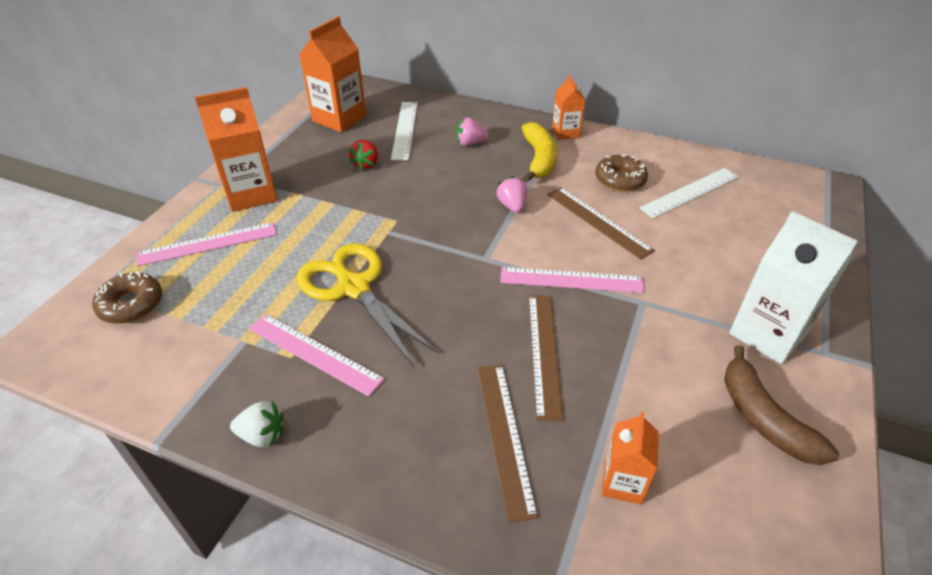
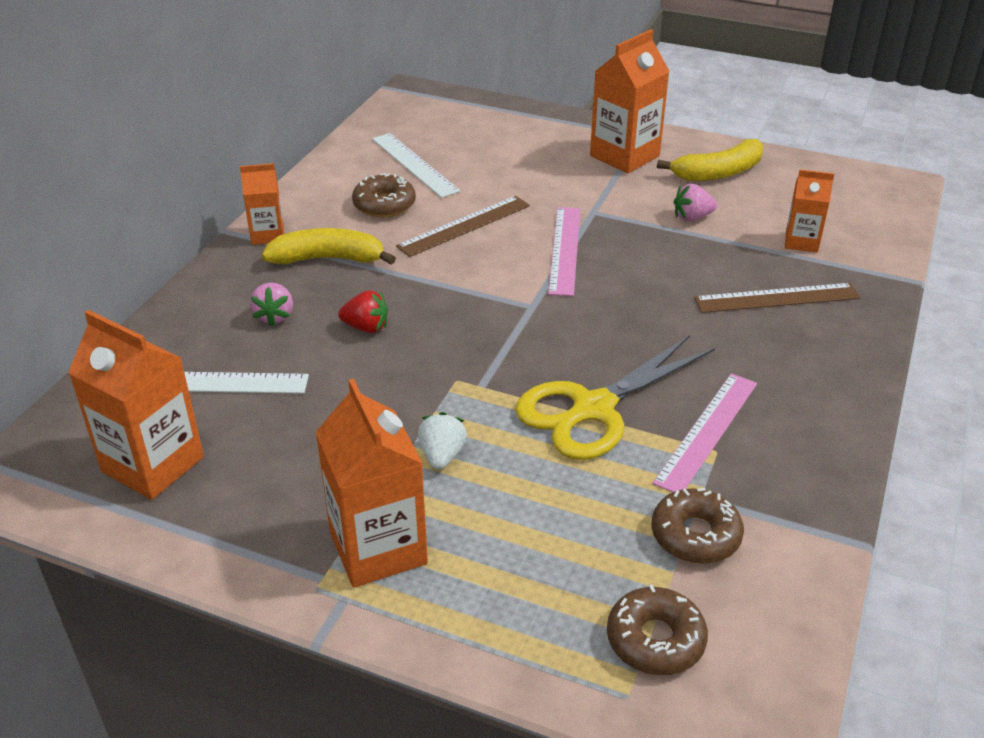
camera: 90 degrees left, 5 degrees down
pink ruler [137,222,277,266] -> none
white strawberry [230,400,283,447] -> white strawberry moved to [418,412,467,470]
red strawberry [349,140,378,170] -> red strawberry moved to [338,290,388,333]
pink strawberry [497,176,528,213] -> pink strawberry moved to [673,184,717,221]
brown ruler [528,295,564,421] -> none
brown banana [724,345,839,465] -> yellow banana [657,139,764,181]
white carton [729,211,858,364] -> orange carton [590,29,670,173]
none -> brown donut [652,488,744,564]

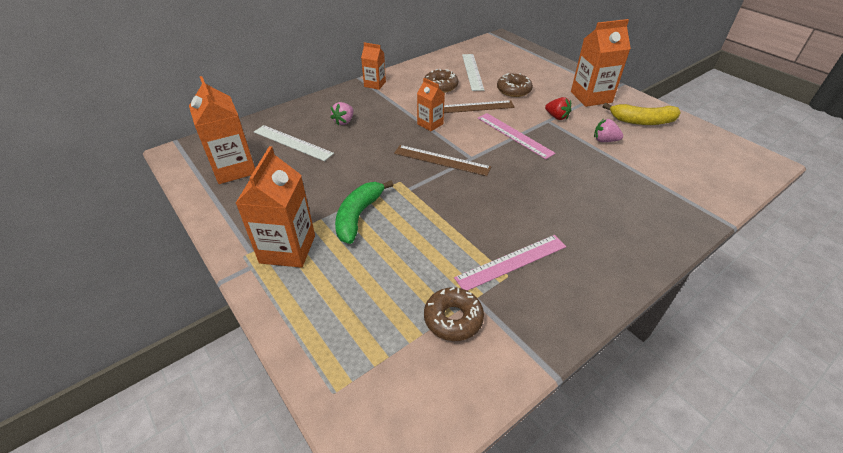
camera: 30 degrees right, 5 degrees up
yellow banana [262,228,396,265] -> none
red strawberry [338,290,388,333] -> red strawberry moved to [545,97,571,120]
white strawberry [418,412,467,470] -> green banana [335,180,393,244]
yellow scissors [515,335,715,460] -> none
pink ruler [548,207,580,296] -> pink ruler turned 75 degrees counterclockwise [478,113,556,159]
brown donut [607,584,708,675] -> brown donut moved to [497,73,533,97]
brown ruler [694,283,861,313] -> brown ruler moved to [394,145,491,176]
orange carton [785,170,834,252] -> orange carton moved to [417,78,445,131]

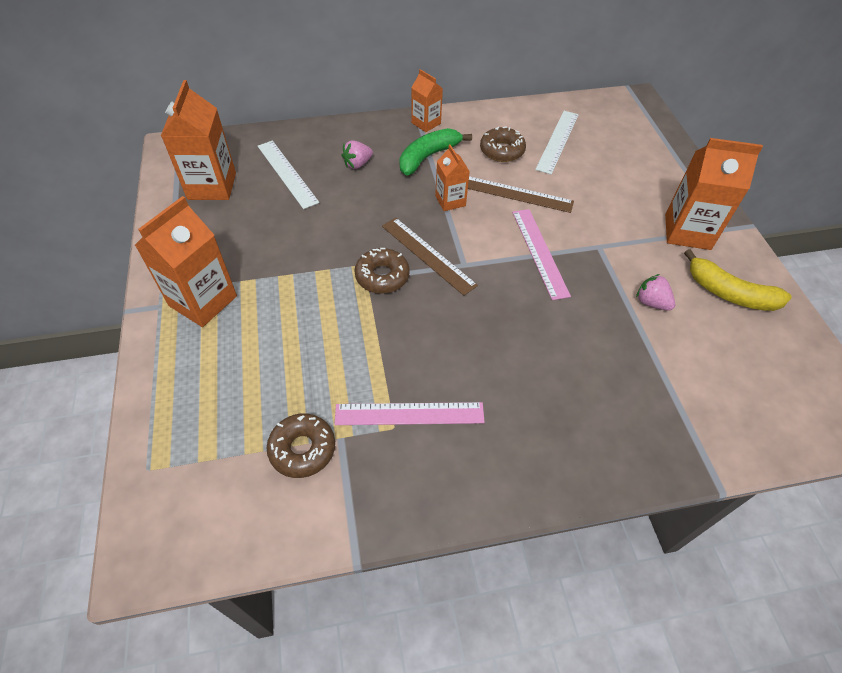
camera: 25 degrees right, 10 degrees up
green banana [335,180,393,244] -> green banana moved to [400,128,472,176]
brown donut [497,73,533,97] -> brown donut moved to [355,248,410,294]
red strawberry [545,97,571,120] -> none

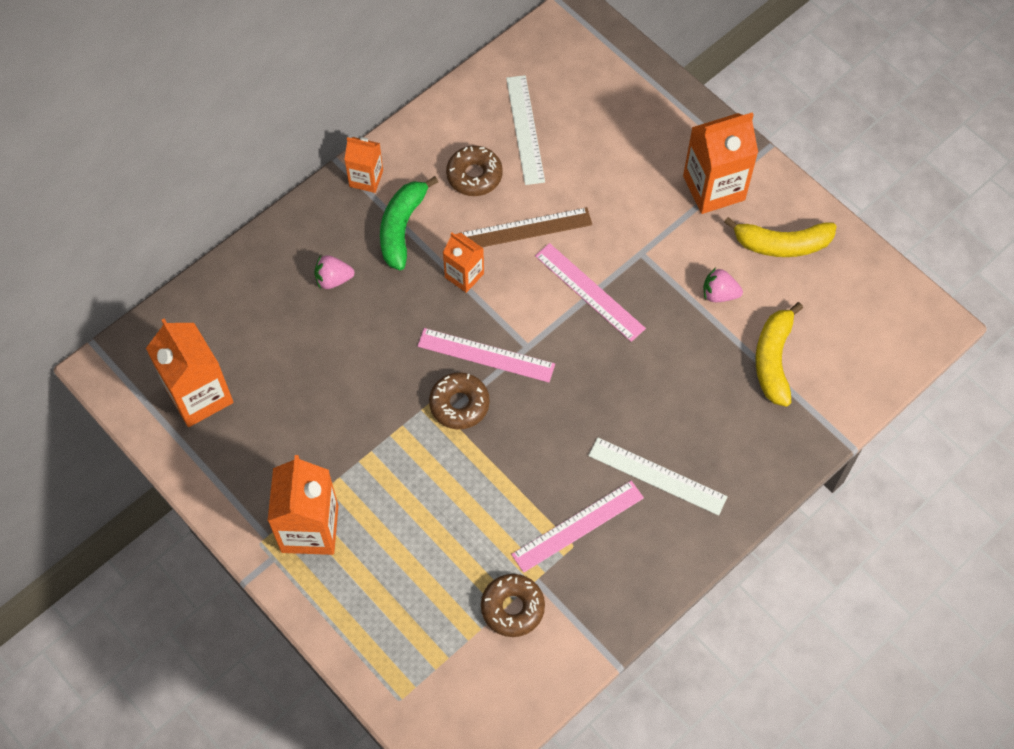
camera: 30 degrees left, 10 degrees up
white ruler [258,141,319,209] -> white ruler moved to [588,438,728,516]
pink strawberry [342,141,373,169] -> pink strawberry turned 60 degrees clockwise [314,255,354,289]
brown ruler [382,218,478,296] -> pink ruler [418,328,555,383]
none -> yellow banana [755,302,803,407]

